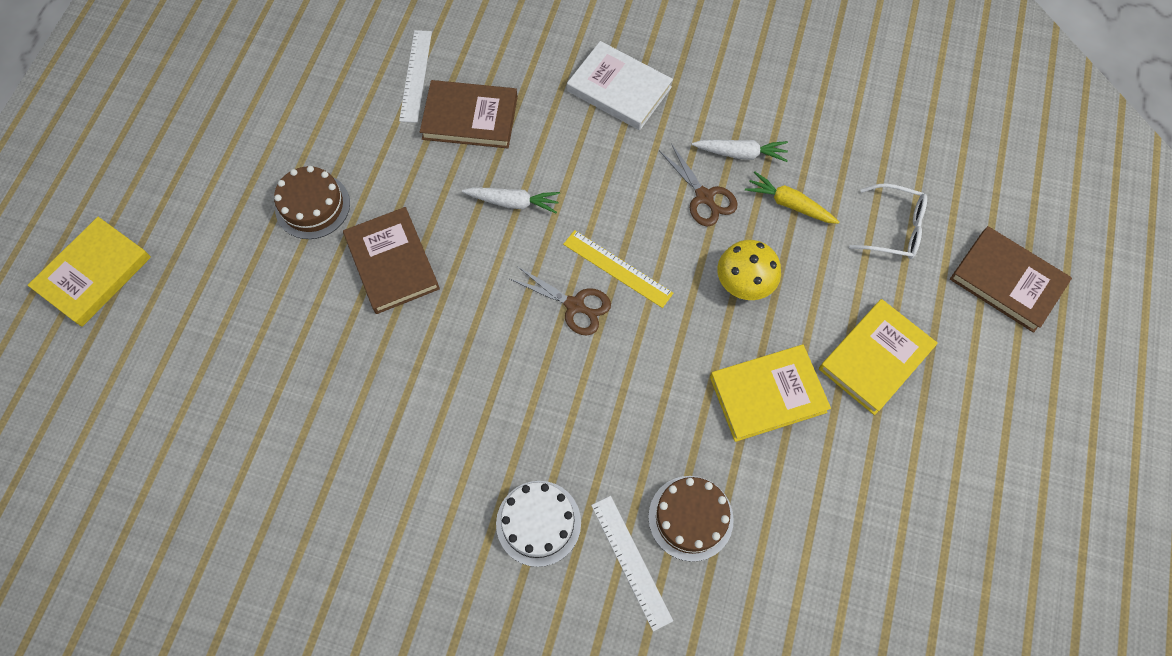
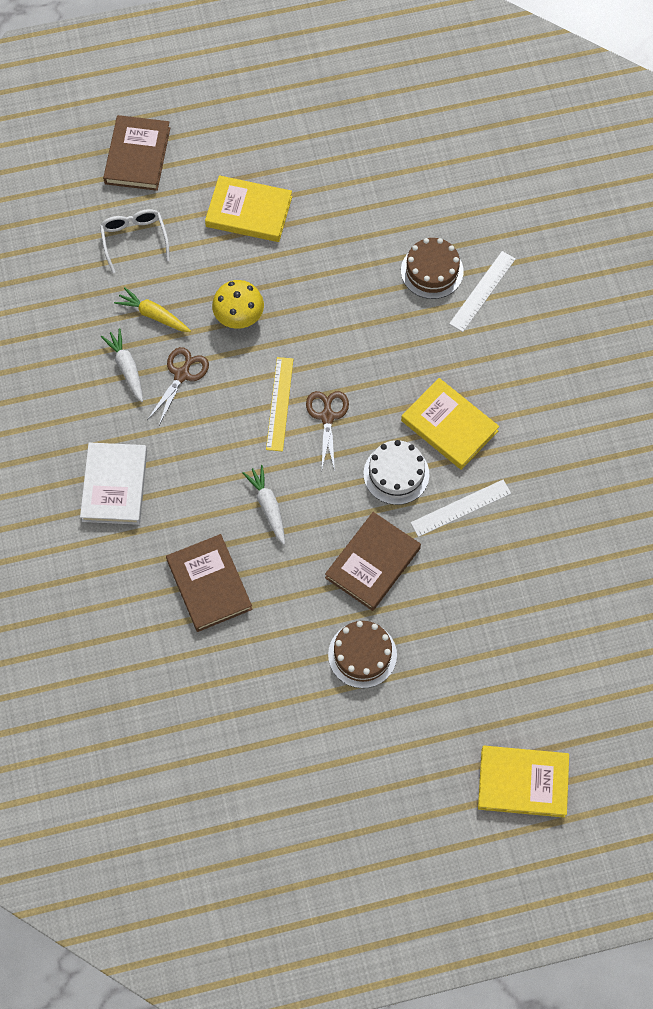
camera: 120 degrees left, 0 degrees up
white ruler [399,30,432,123] -> white ruler moved to [410,480,511,537]
white cake [496,481,581,567] -> white cake moved to [364,440,429,505]
yellow book [710,345,831,442] -> yellow book moved to [401,378,499,470]
yellow carrot [745,171,839,224] -> yellow carrot turned 120 degrees clockwise [114,287,191,332]

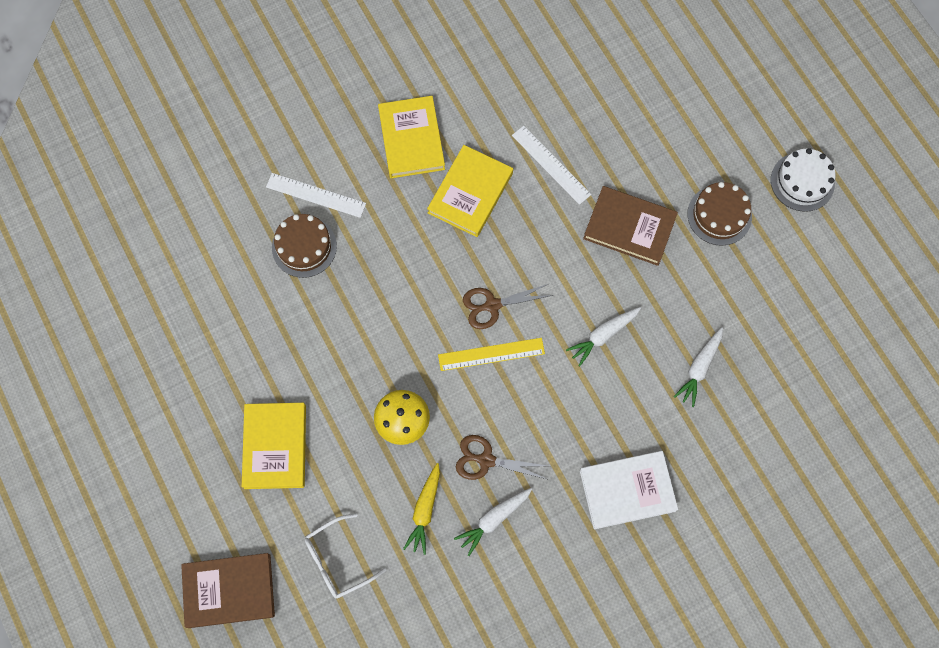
camera: 105 degrees left, 5 degrees up
brown book [166,534,253,632] -> white carrot [674,327,723,407]
white cake [364,440,429,505] -> white cake moved to [771,148,836,212]
yellow book [478,746,569,818] -> yellow book moved to [378,96,445,178]

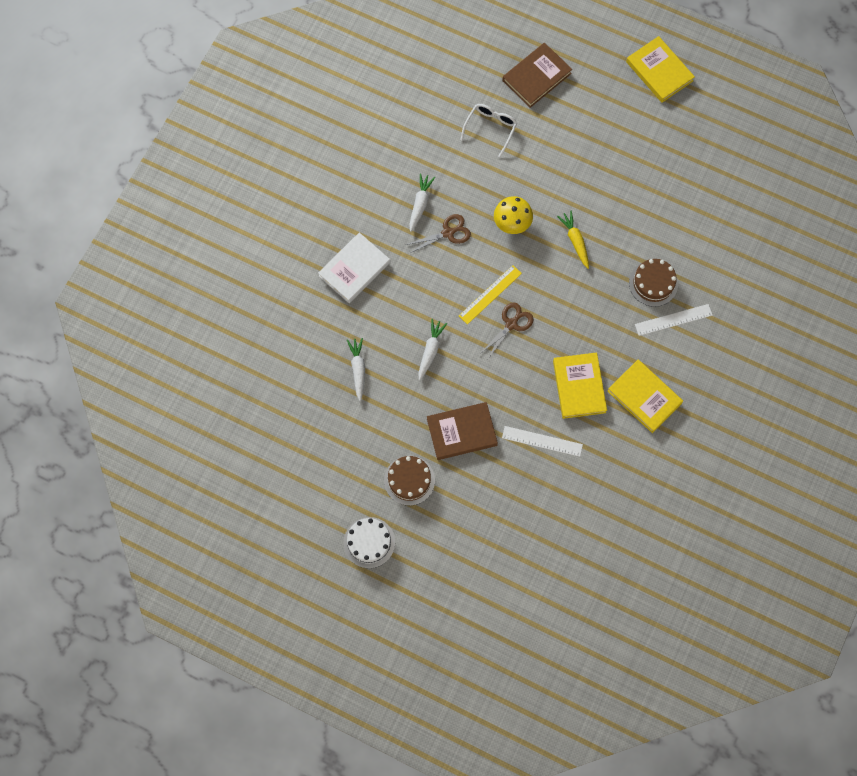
camera: 145 degrees right, 0 degrees up
yellow book [242,403,306,489] -> yellow book moved to [626,36,695,102]
yellow carrot [403,463,440,555] -> yellow carrot moved to [557,211,589,269]

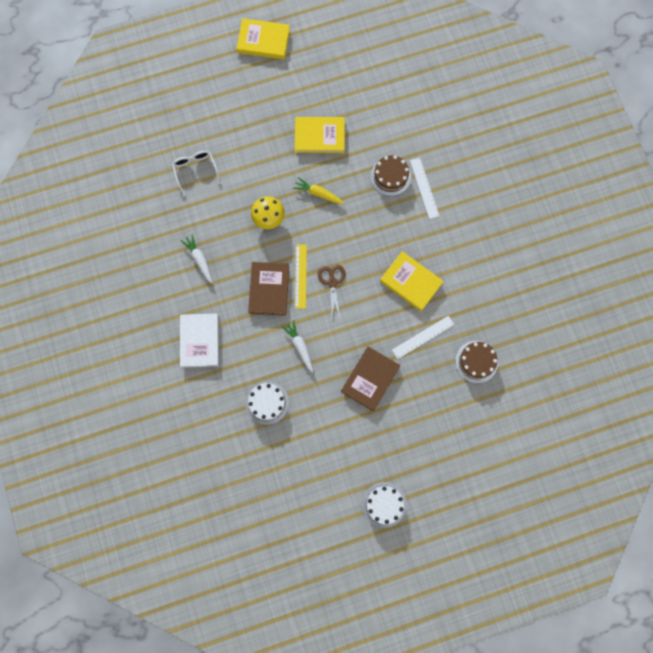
camera: 45 degrees left, 5 degrees up
white carrot [347,338,365,401] -> white cake [246,381,289,425]
brown cake [384,456,435,506] -> brown cake moved to [455,341,498,383]
brown scissors [406,214,471,253] -> none
brown book [502,43,572,108] -> brown book moved to [248,262,289,316]
yellow book [607,360,683,433] -> yellow book moved to [295,117,345,153]
white ruler [635,304,713,336] -> white ruler turned 45 degrees counterclockwise [410,158,439,219]

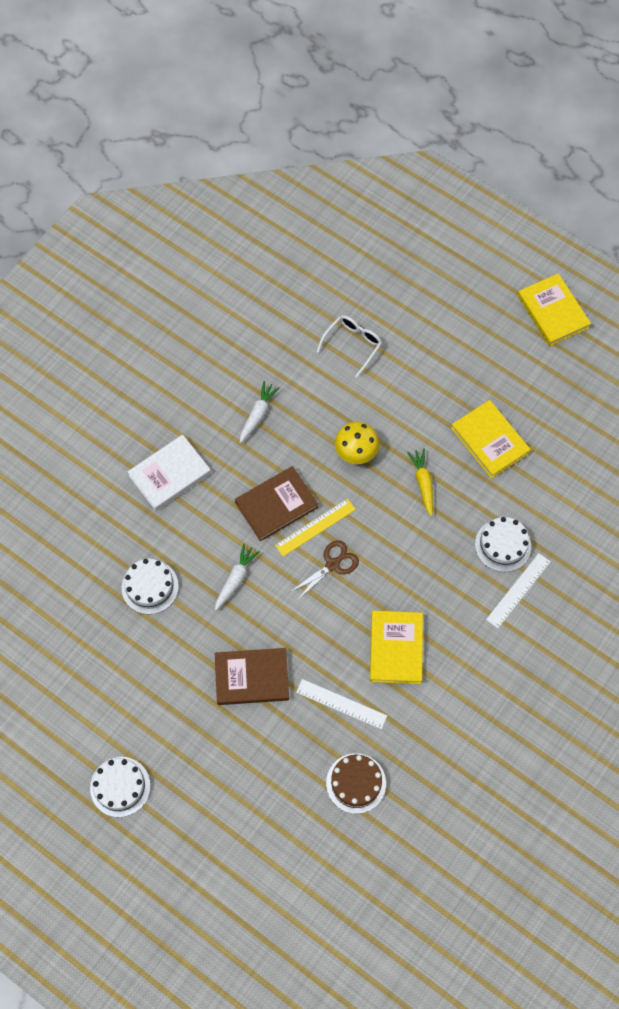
camera: 55 degrees right, 10 degrees down
brown cake [370,155,411,196] -> white cake [475,517,531,572]

